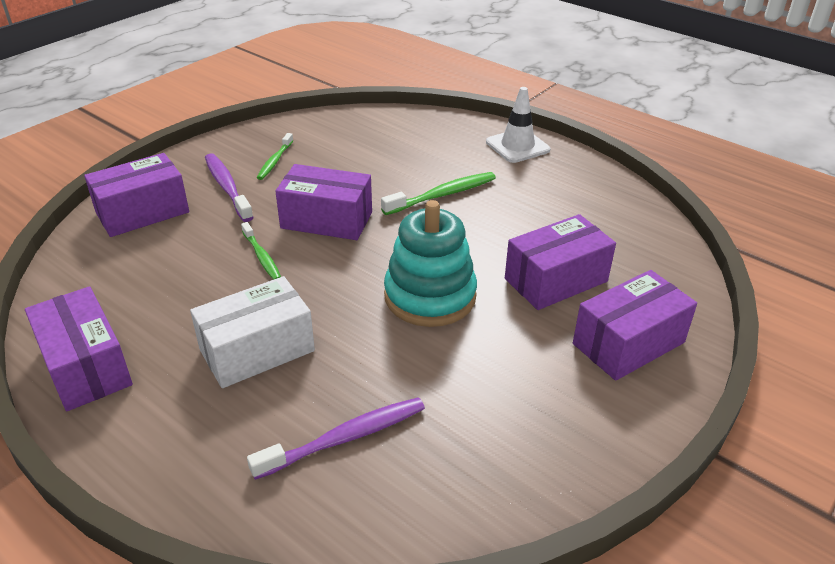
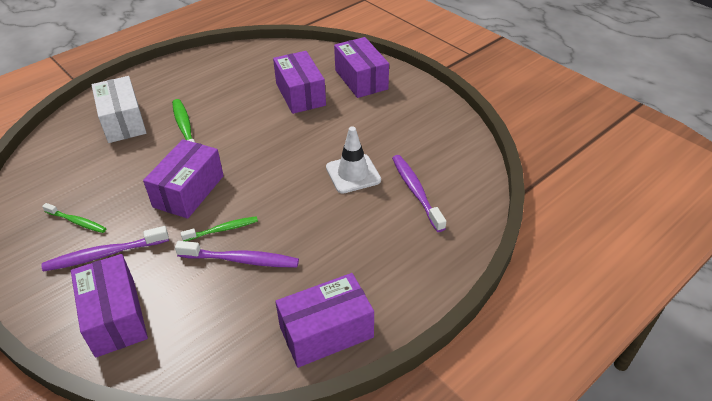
camera: 80 degrees left, 5 degrees up
white box [190,276,315,388] -> white box moved to [92,76,146,143]
turquoise stacking toy [384,200,477,327] -> none
white traffic cone [486,87,550,163] -> white traffic cone moved to [326,126,381,193]
none -> purple toothbrush [175,241,299,267]

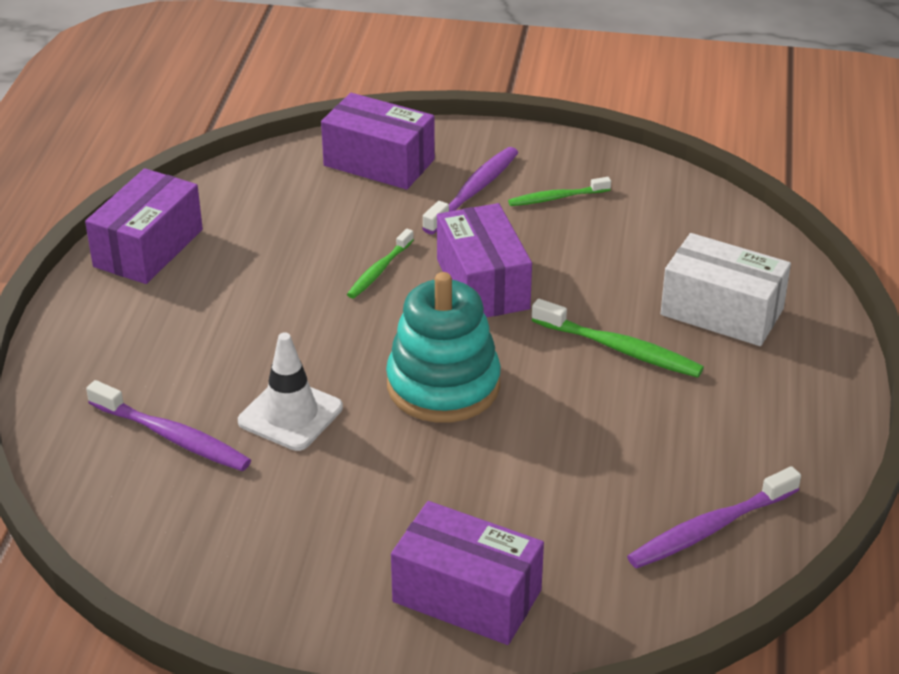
camera: 140 degrees right, 5 degrees down
purple toothbrush [175,241,299,267] -> purple toothbrush moved to [627,466,801,569]
purple box [273,51,326,114] -> none
none -> turquoise stacking toy [386,272,501,423]

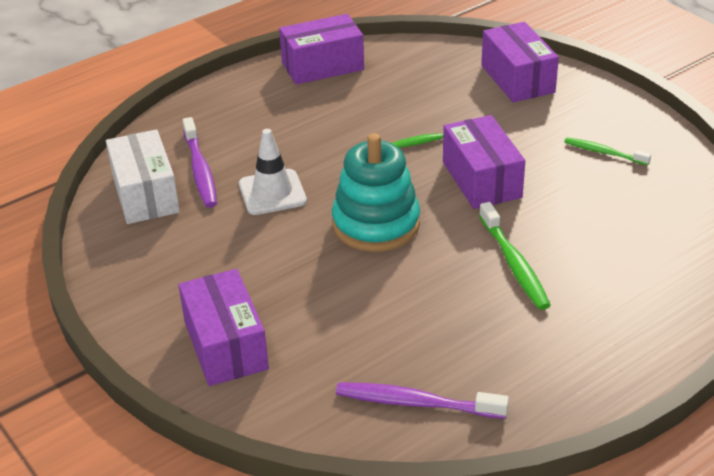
camera: 45 degrees right, 0 degrees up
purple toothbrush [422,147,518,235] -> none
purple box [437,203,532,317] -> purple box turned 45 degrees counterclockwise [443,115,525,209]
white box [660,233,791,346] -> white box moved to [106,129,180,224]

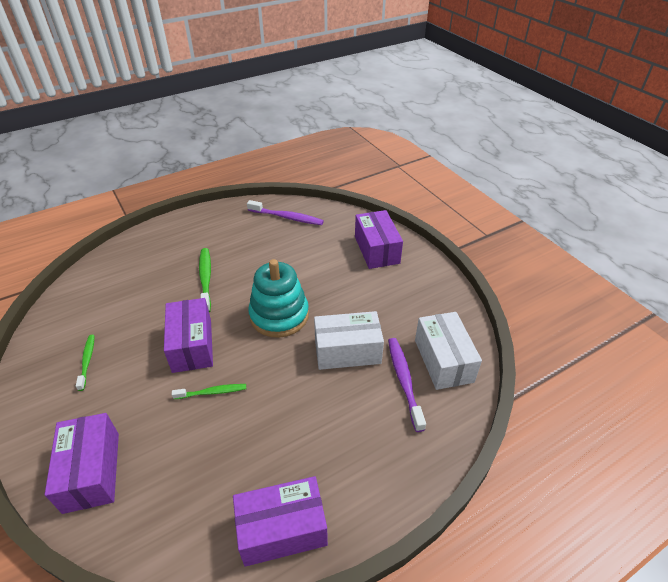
camera: 175 degrees left, 5 degrees up
white traffic cone [239,129,307,215] -> white box [314,311,384,370]
green toothbrush [564,138,651,165] -> green toothbrush turned 135 degrees counterclockwise [76,335,95,391]

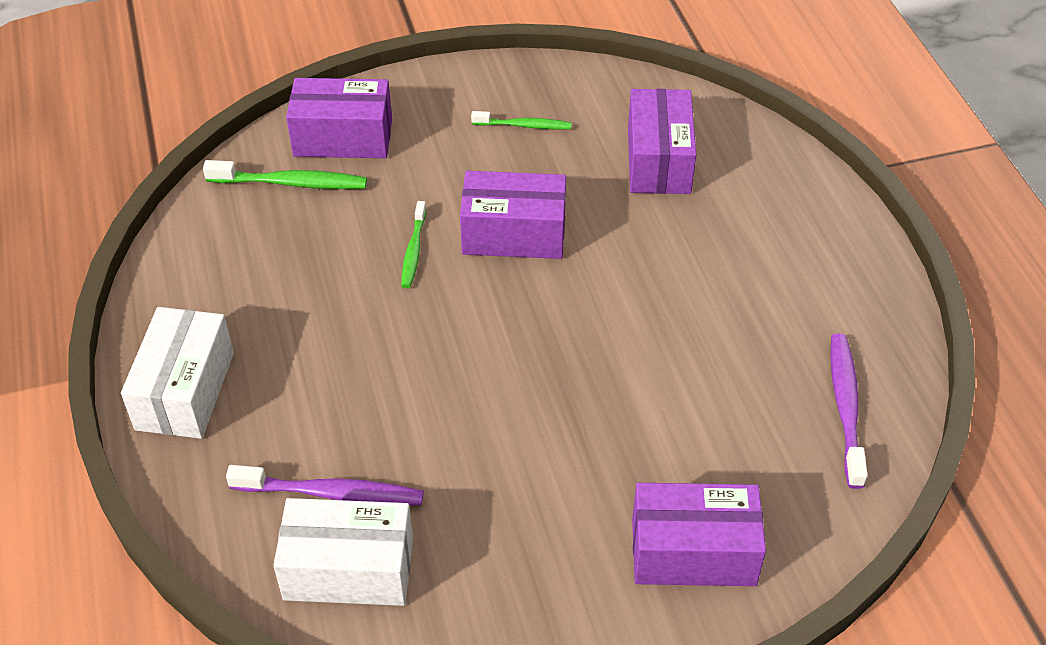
camera: 105 degrees right, 5 degrees up
green toothbrush [199,248,211,312] -> green toothbrush moved to [203,160,367,189]
purple box [233,476,328,567] -> purple box moved to [628,89,696,194]
purple toothbrush [247,200,324,225] -> purple toothbrush turned 150 degrees clockwise [830,333,868,489]
turquoise stacking toy [248,259,309,338] -> none
white box [314,311,384,370] -> white box moved to [121,307,234,439]

